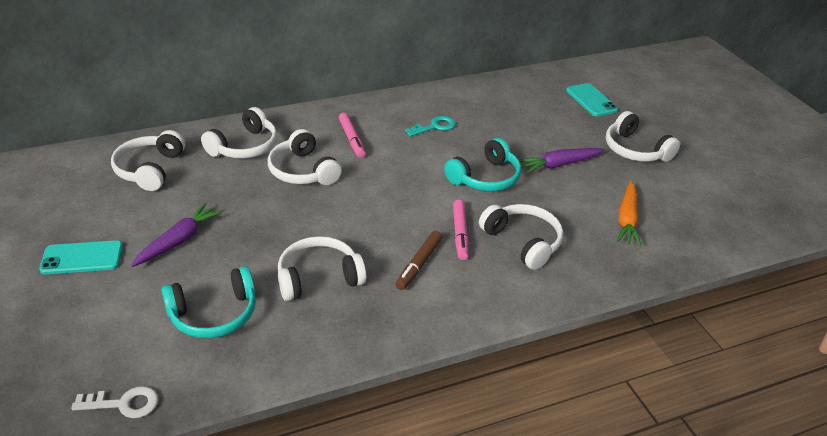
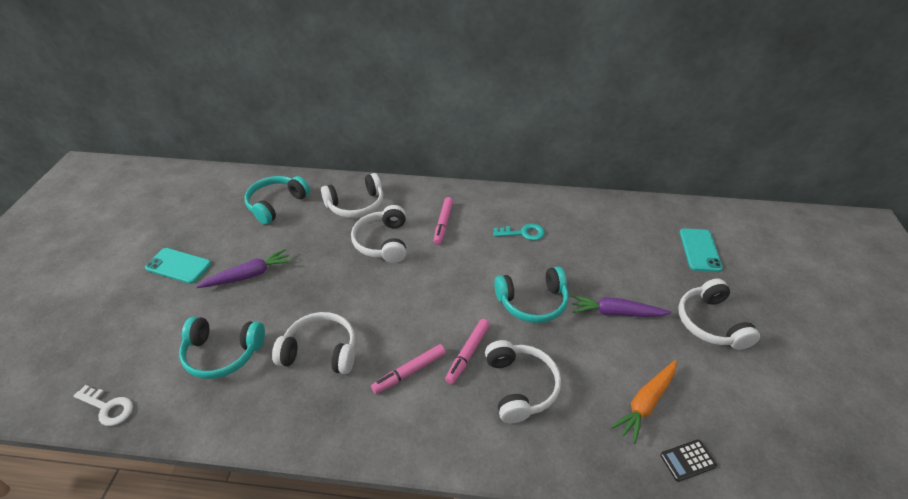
camera: 30 degrees right, 5 degrees up
white headphones [111,130,185,191] -> turquoise headphones [245,176,310,225]
brown marker [396,231,442,290] -> pink marker [371,344,446,394]
none -> black calculator [660,440,717,482]

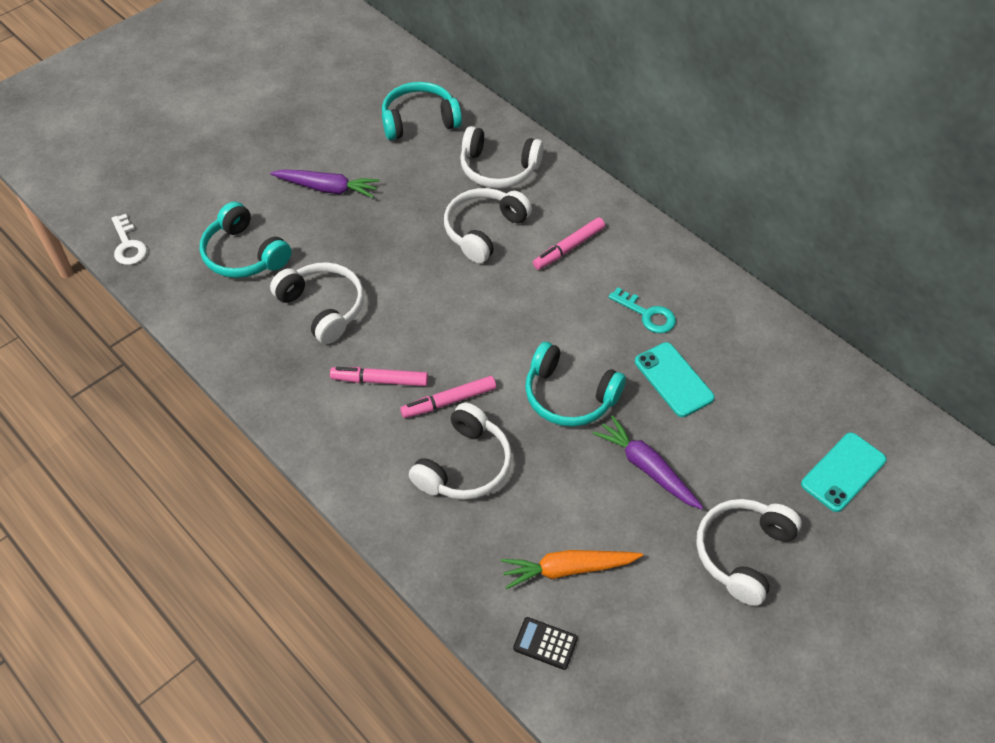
camera: 40 degrees right, 10 degrees up
turquoise phone [145,248,211,284] -> turquoise phone moved to [635,342,715,417]

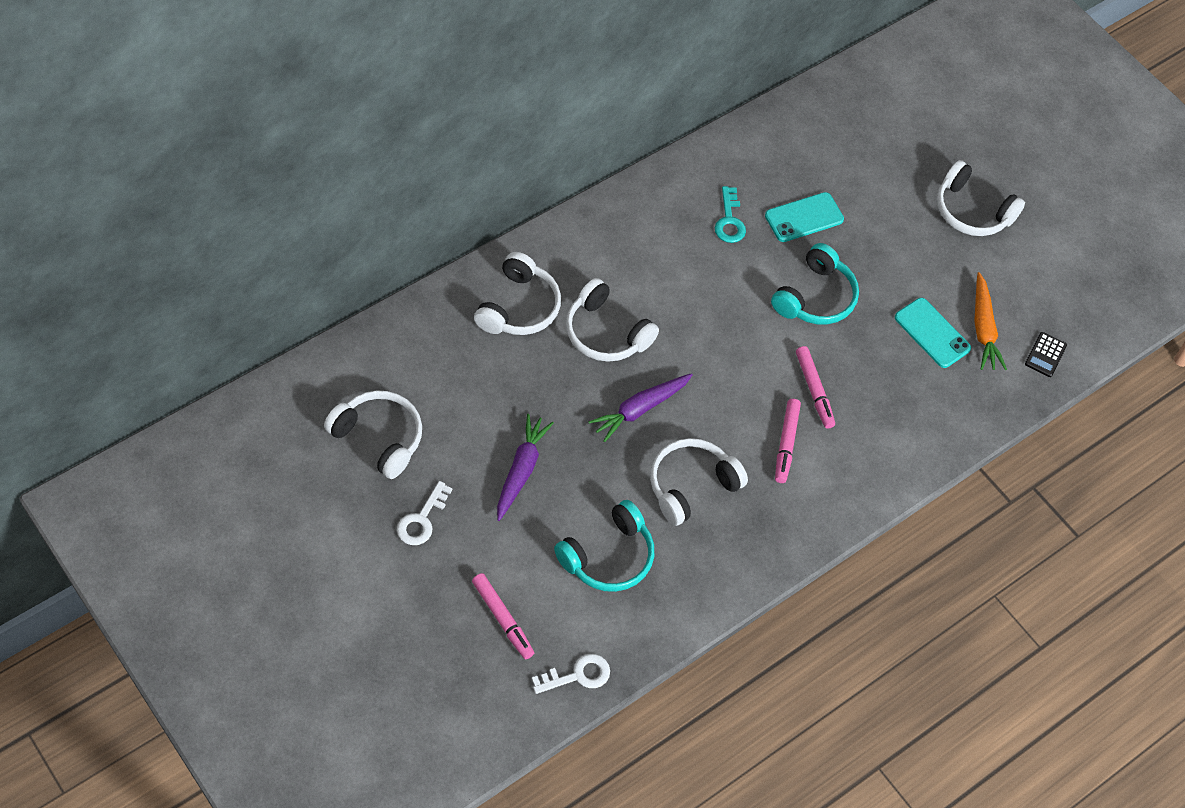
camera: 90 degrees left, 5 degrees up
turquoise headphones [382,82,462,140] -> none
white headphones [409,403,512,500] -> white headphones moved to [324,390,422,479]
pink marker [533,217,605,270] -> pink marker moved to [472,573,534,659]
purple carrot [592,415,703,509] -> purple carrot moved to [588,373,693,442]
turquoise key [609,287,676,333] -> turquoise key turned 135 degrees clockwise [715,186,746,243]
turquoise phone [801,432,886,512] -> turquoise phone moved to [895,298,971,368]
none -> white key [397,481,452,545]

